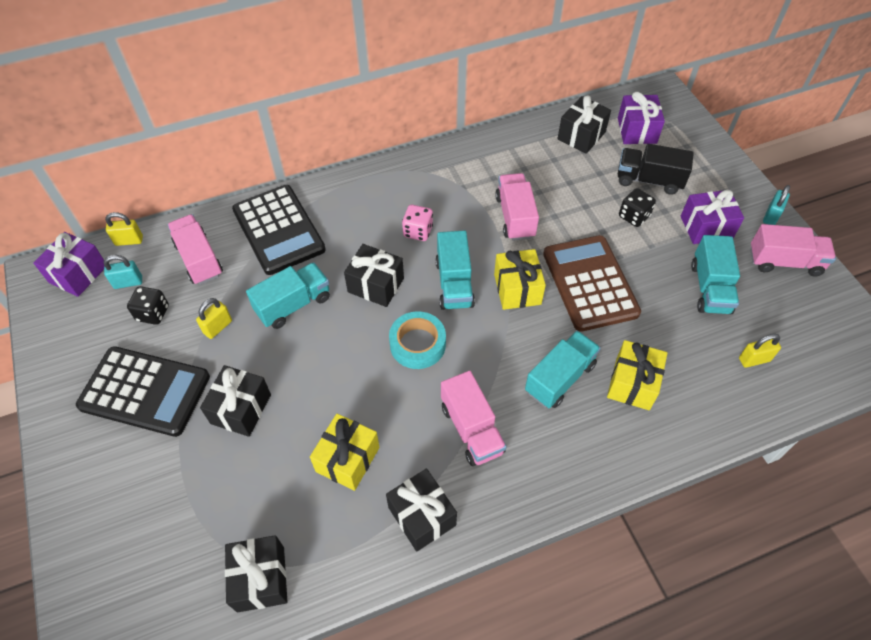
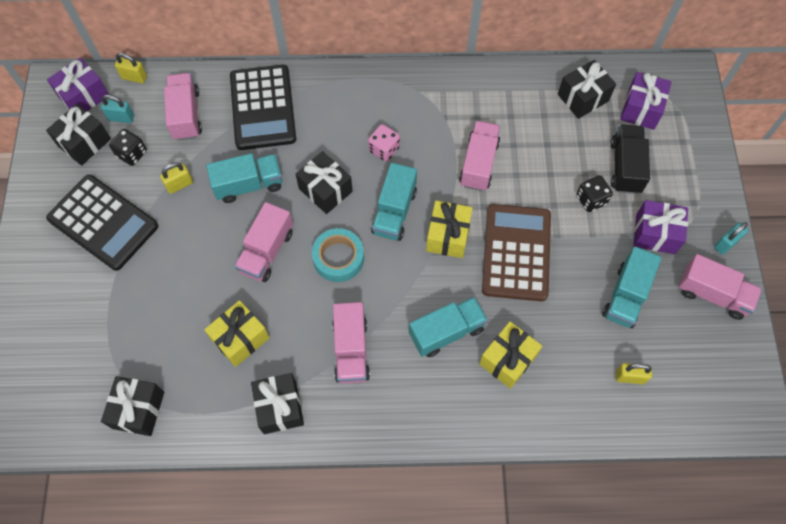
camera: 20 degrees right, 10 degrees up
black gift [200,365,271,437] -> black gift moved to [46,104,111,166]
black truck [618,144,694,195] -> black truck turned 60 degrees clockwise [610,124,650,194]
none -> pink truck [235,202,293,282]

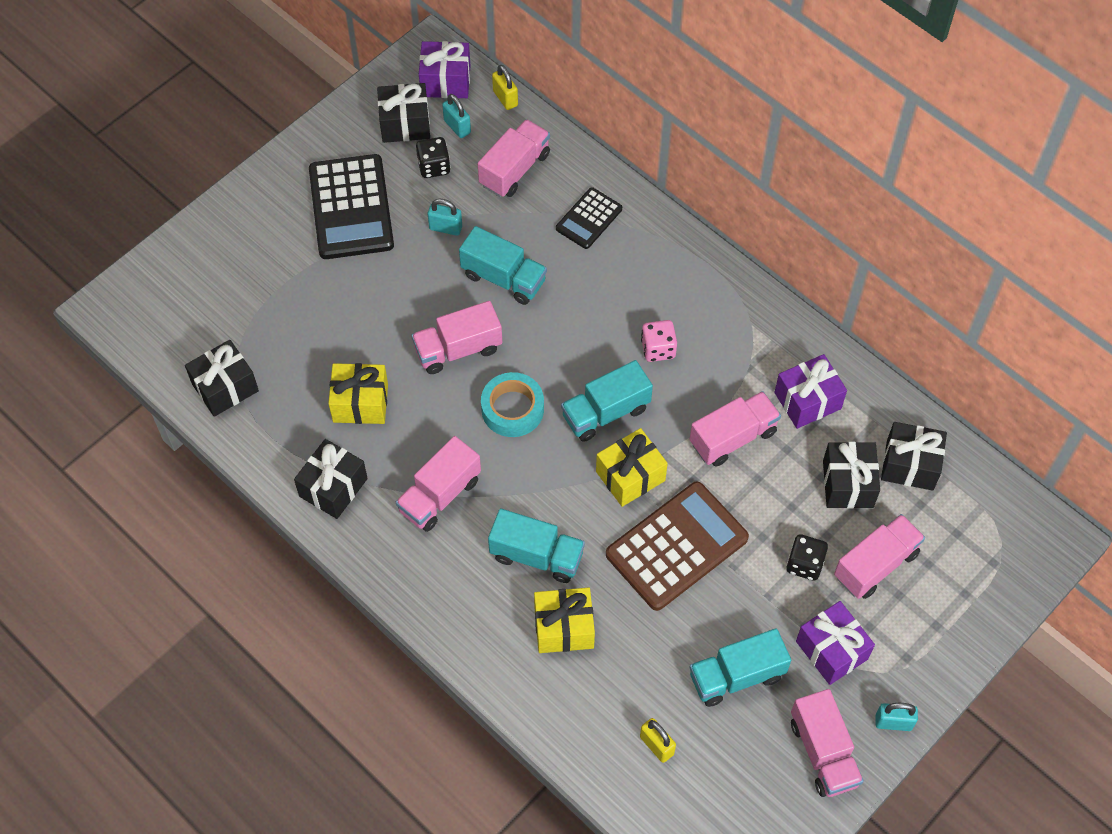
camera: 45 degrees right, 5 degrees down
yellow padlock [160,162,193,194] -> turquoise padlock [428,199,462,236]
black calculator [230,65,296,150] -> black calculator [556,187,622,249], size x0.55
black gift [296,151,353,214] -> black gift moved to [823,442,880,509]
black truck [610,124,650,194] -> pink truck [834,514,925,599]
purple gift [620,72,672,130] -> purple gift moved to [774,354,847,429]

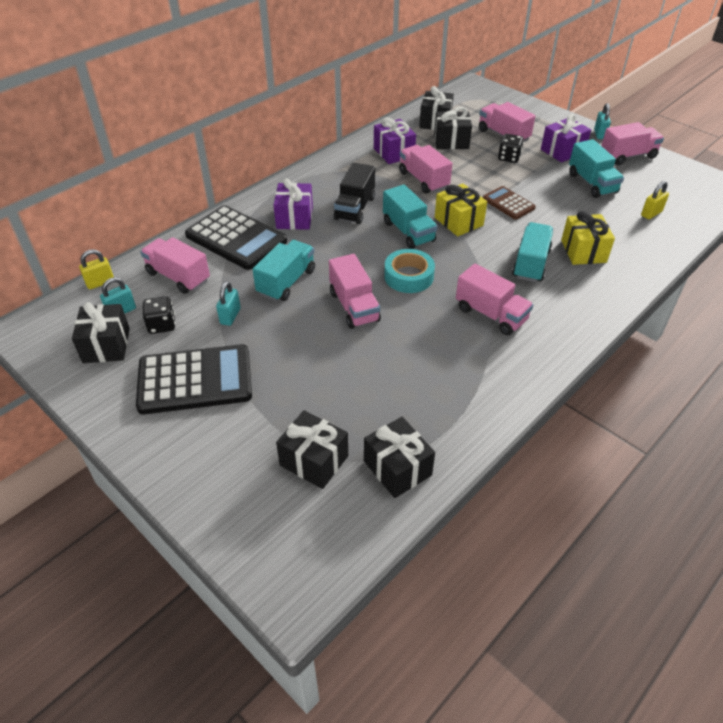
camera: 90 degrees left, 15 degrees down
black gift [294,439,368,519] -> black gift moved to [276,410,348,489]
yellow gift [328,363,388,424] -> none
purple gift [419,41,470,98] -> purple gift moved to [274,178,313,230]
black calculator [556,187,622,249] -> black calculator [185,205,287,270], size x1.83
brown calculator [606,481,749,611] -> brown calculator [483,186,536,219], size x0.55
pink dice [641,320,677,362] -> black truck [334,163,375,224]

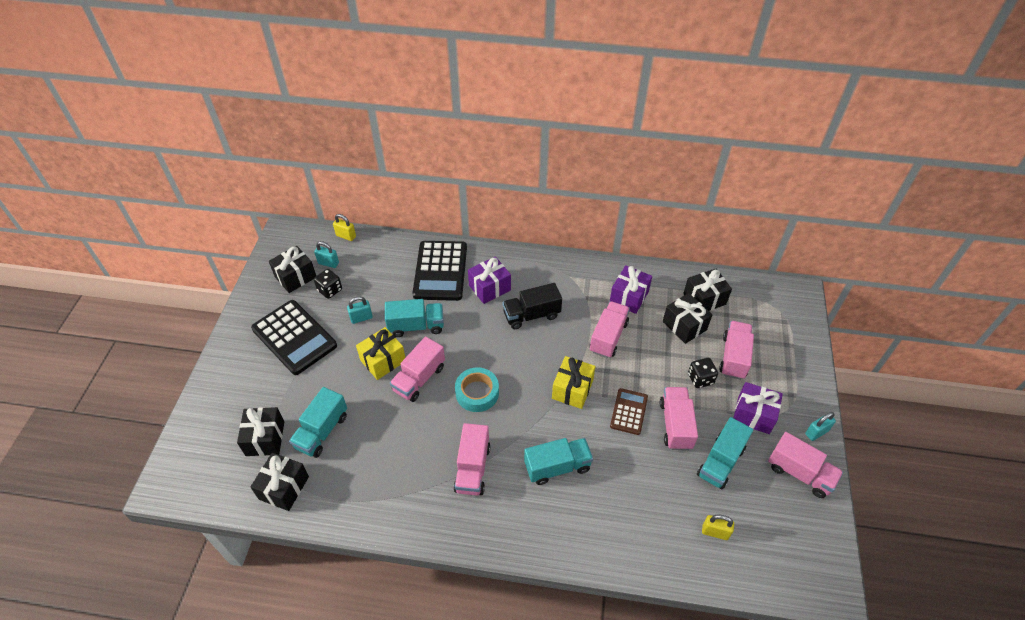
camera: 55 degrees right, 5 degrees up
pink truck [140,237,210,294] -> pink truck moved to [660,387,698,450]
turquoise truck [383,184,438,249] -> turquoise truck moved to [289,387,347,458]
yellow gift [561,211,615,265] -> yellow gift moved to [356,327,405,380]

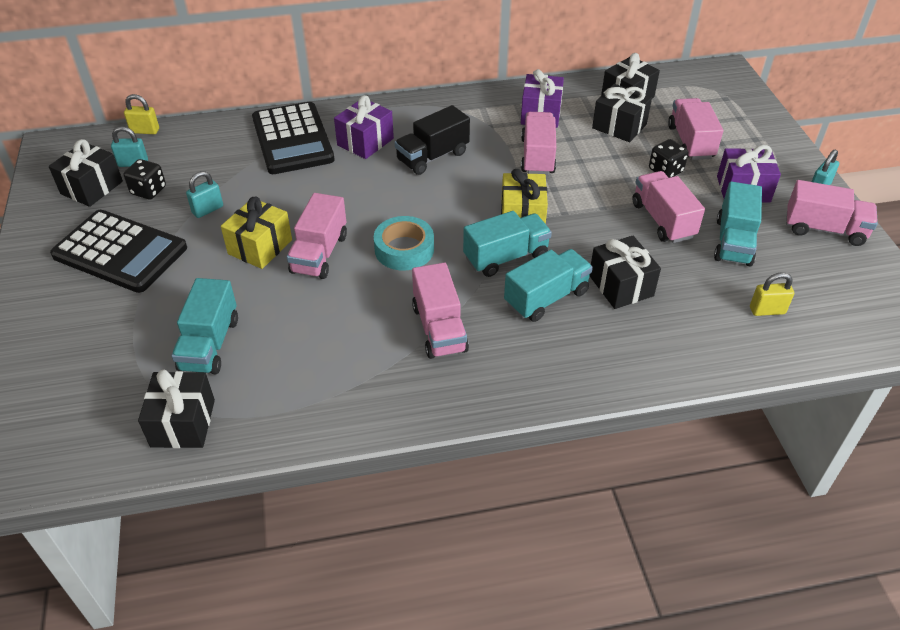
camera: 20 degrees left, 5 degrees down
black gift [237,407,284,456] -> black gift moved to [589,236,661,309]
turquoise truck [385,299,444,337] -> turquoise truck moved to [463,211,552,277]
brown calculator [610,388,648,435] -> none

